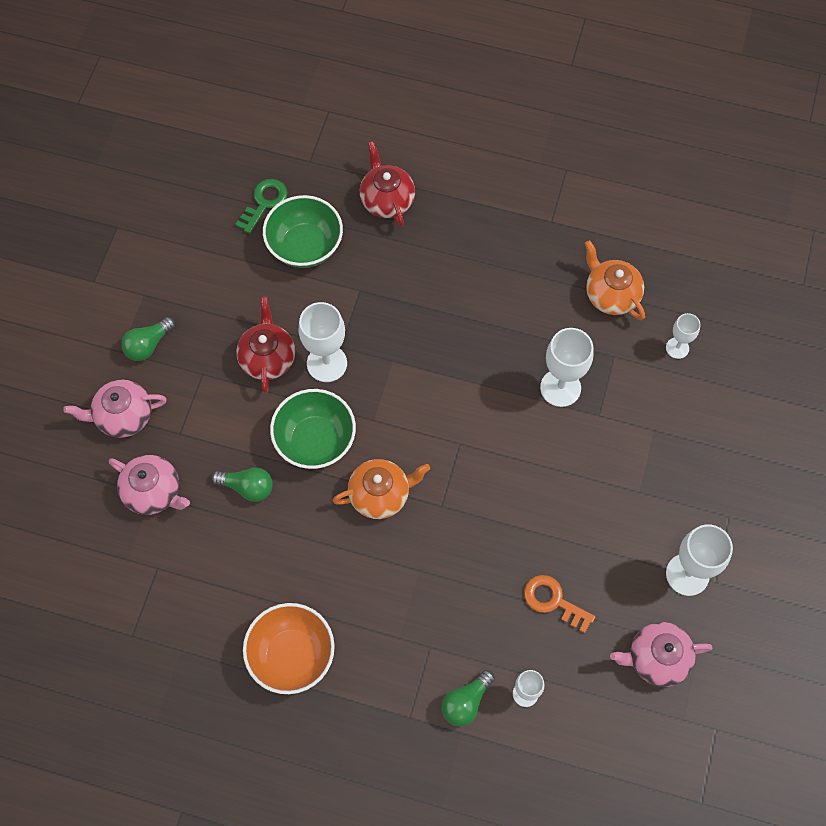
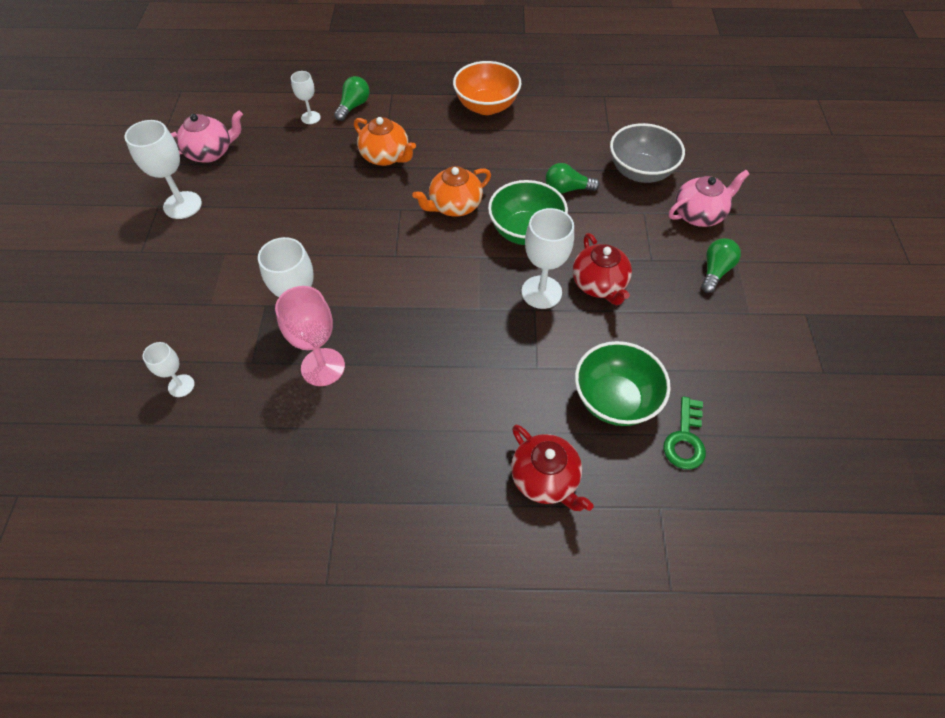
camera: 165 degrees right, 10 degrees down
pink teapot [109,455,190,515] -> grey bowl [610,123,685,183]
orange key [524,575,595,633] -> none
orange teapot [585,240,645,320] -> orange teapot moved to [354,117,416,166]
none -> pink goblet [275,286,345,386]

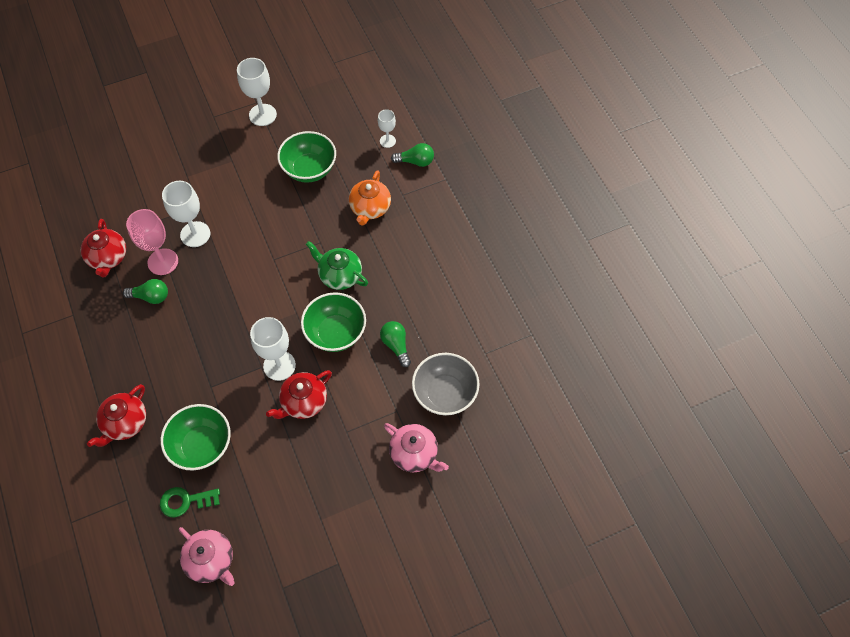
camera: 65 degrees right, 5 degrees up
white goblet [143,342,195,397] -> none
pink teapot [171,111,243,163] -> pink teapot moved to [179,527,235,586]
orange teapot [412,166,491,217] -> green teapot [306,241,368,290]
orange bowl [453,61,521,115] -> none
green light bulb [701,238,741,293] -> green light bulb moved to [123,279,168,304]
none -> red teapot [81,219,126,277]
none -> green bowl [277,131,336,183]

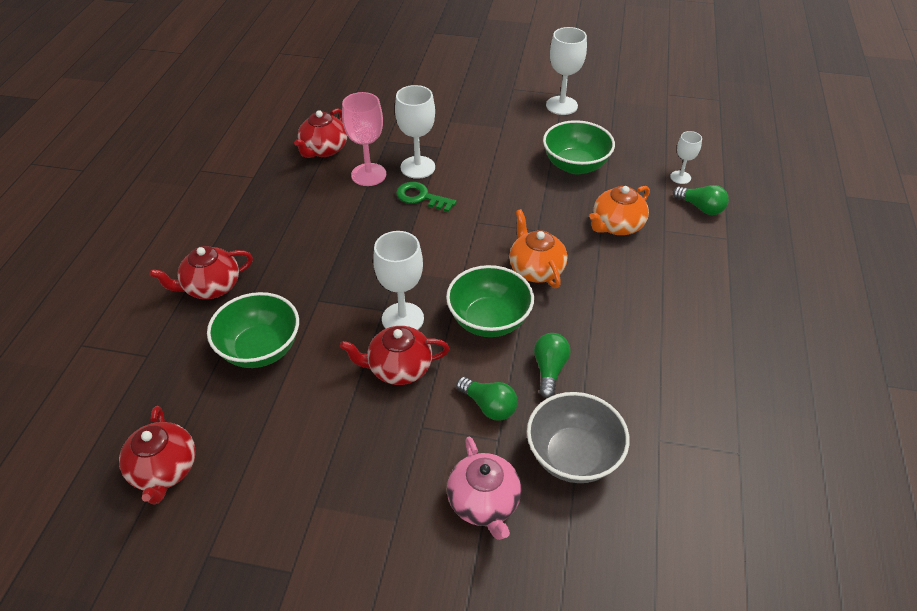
camera: 35 degrees right, 15 degrees down
green light bulb [123,279,168,304] -> green light bulb moved to [456,377,518,421]
green key [160,487,220,518] -> green key moved to [396,182,456,212]
pink teapot [179,527,235,586] -> red teapot [119,406,196,504]
green teapot [306,241,368,290] -> orange teapot [509,209,567,288]

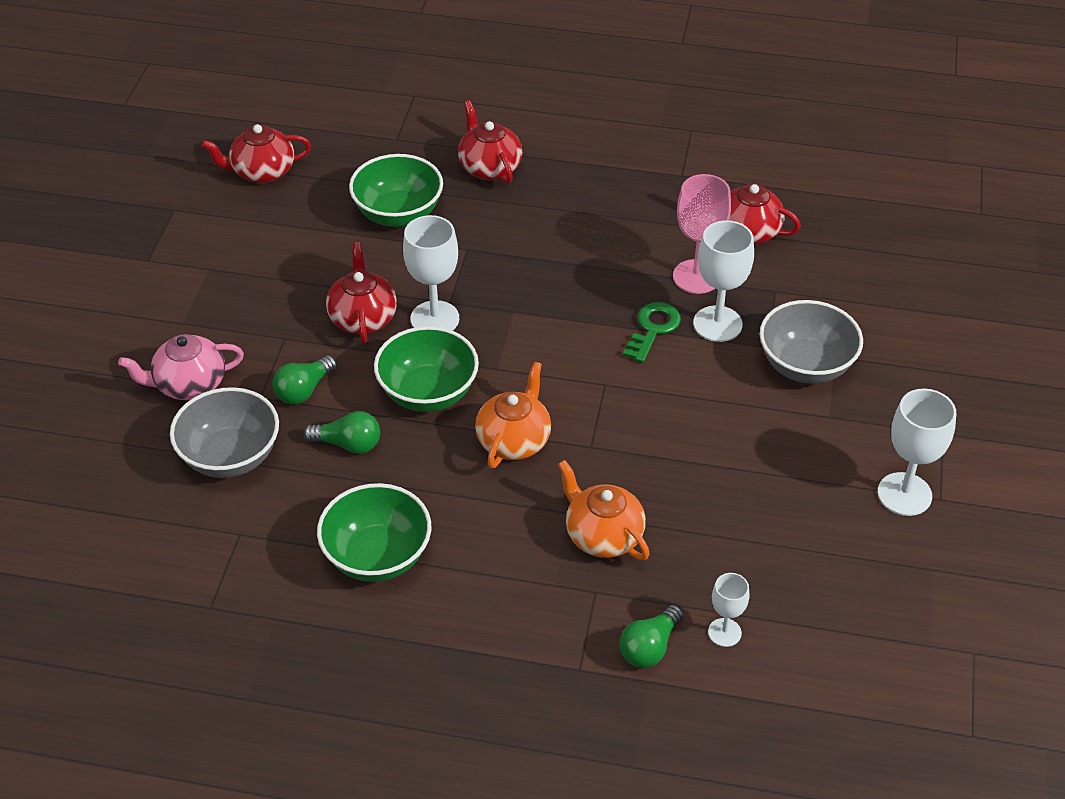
camera: 90 degrees right, 0 degrees up
orange teapot [509,209,567,288] -> orange teapot turned 45 degrees counterclockwise [475,362,551,468]
green bowl [543,120,615,174] -> green bowl moved to [317,483,431,582]
none -> grey bowl [760,300,863,384]

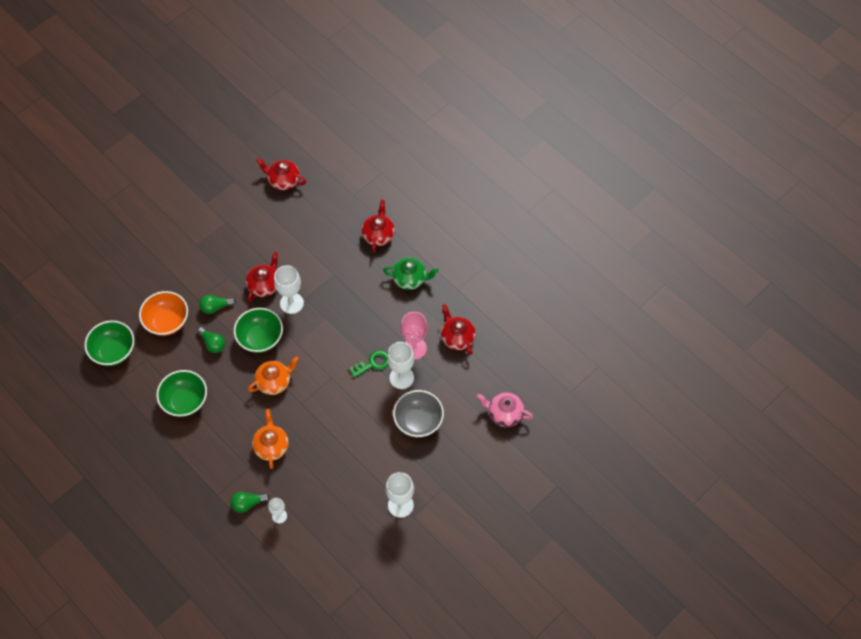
camera: 35 degrees right, 15 degrees up
pink teapot [118,334,244,400] -> pink teapot moved to [477,392,533,427]
grey bowl [170,387,279,478] -> orange bowl [139,291,188,336]
green bowl [349,154,443,227] -> green bowl moved to [85,320,134,366]
none -> green teapot [383,258,439,290]

